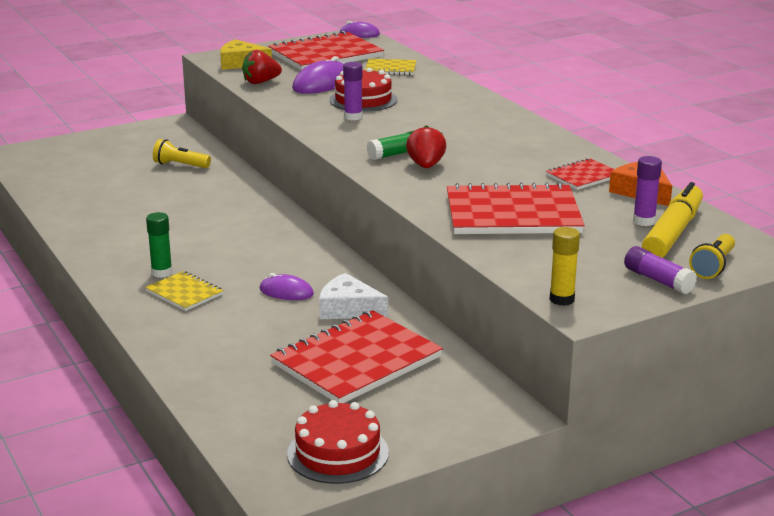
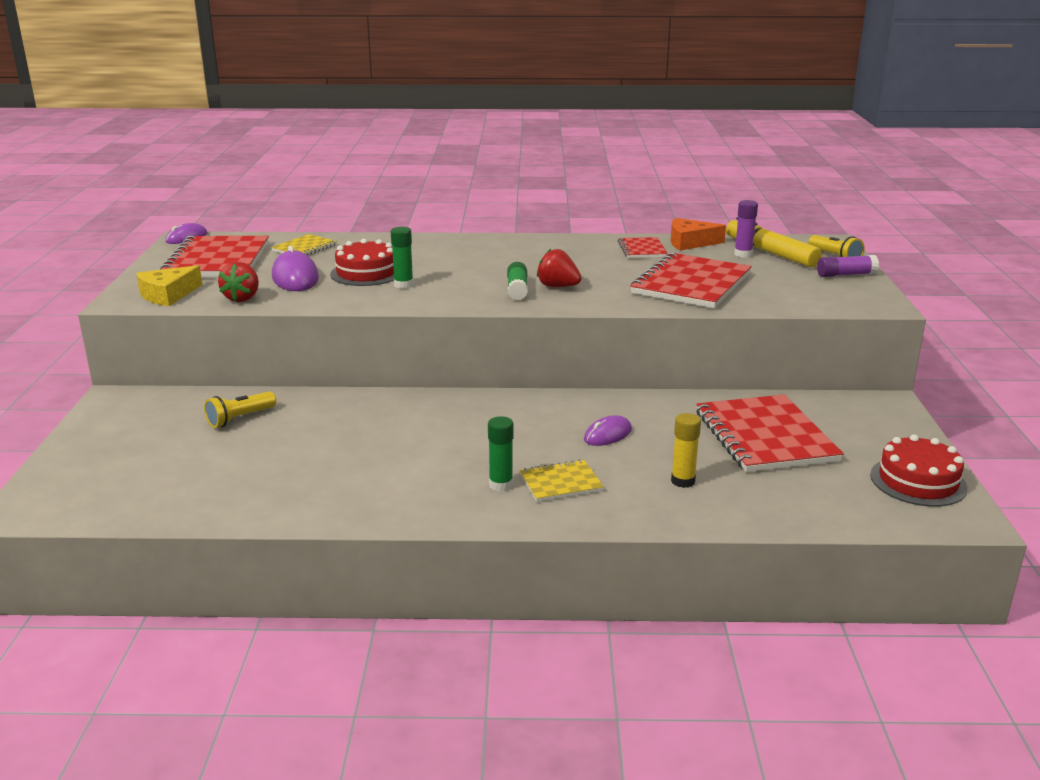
camera: 60 degrees left, 0 degrees up
white cheese [319,273,388,319] -> none
purple glue stick [343,62,363,120] -> green glue stick [391,227,414,289]
yellow glue stick [550,227,580,306] -> yellow glue stick moved to [671,413,701,488]

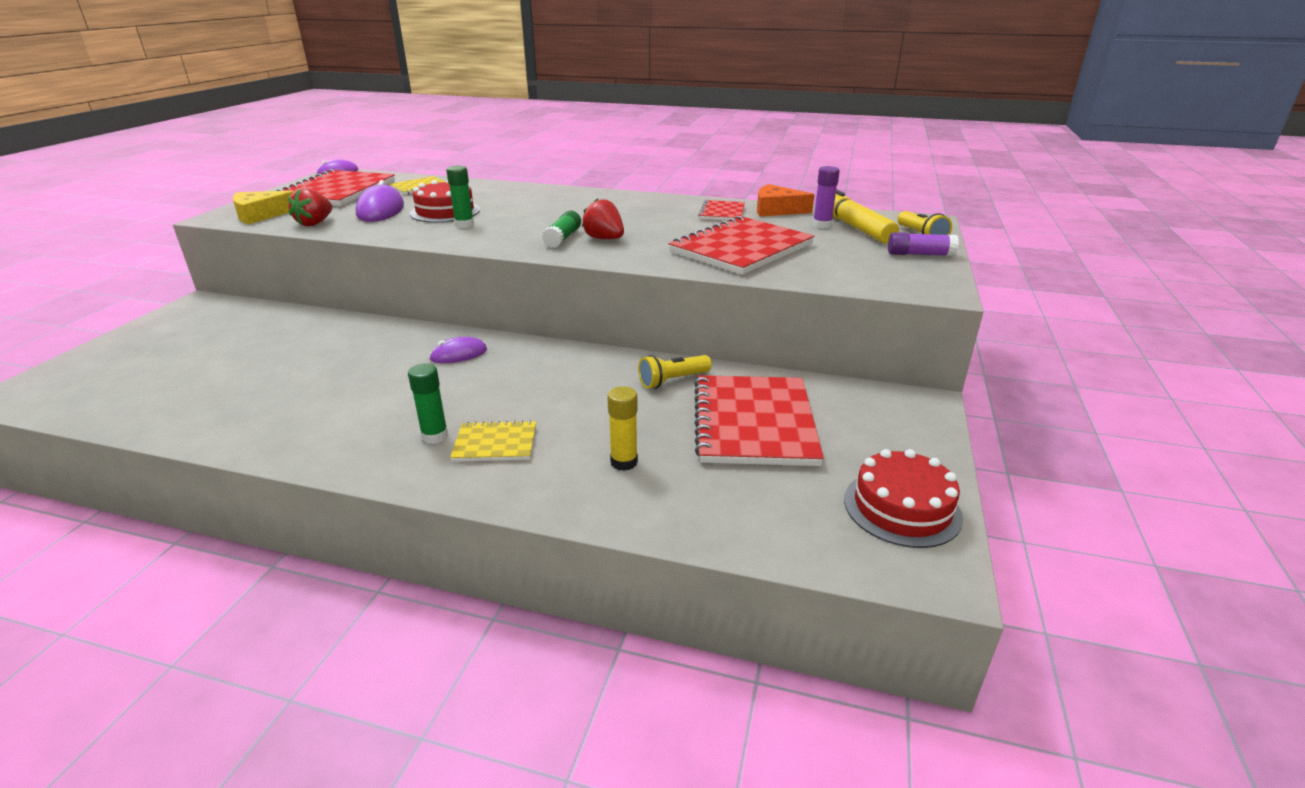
camera: 15 degrees right, 5 degrees up
yellow flashlight [204,391,276,428] -> yellow flashlight moved to [638,355,712,389]
purple mouse [584,415,632,446] -> purple mouse moved to [429,337,487,363]

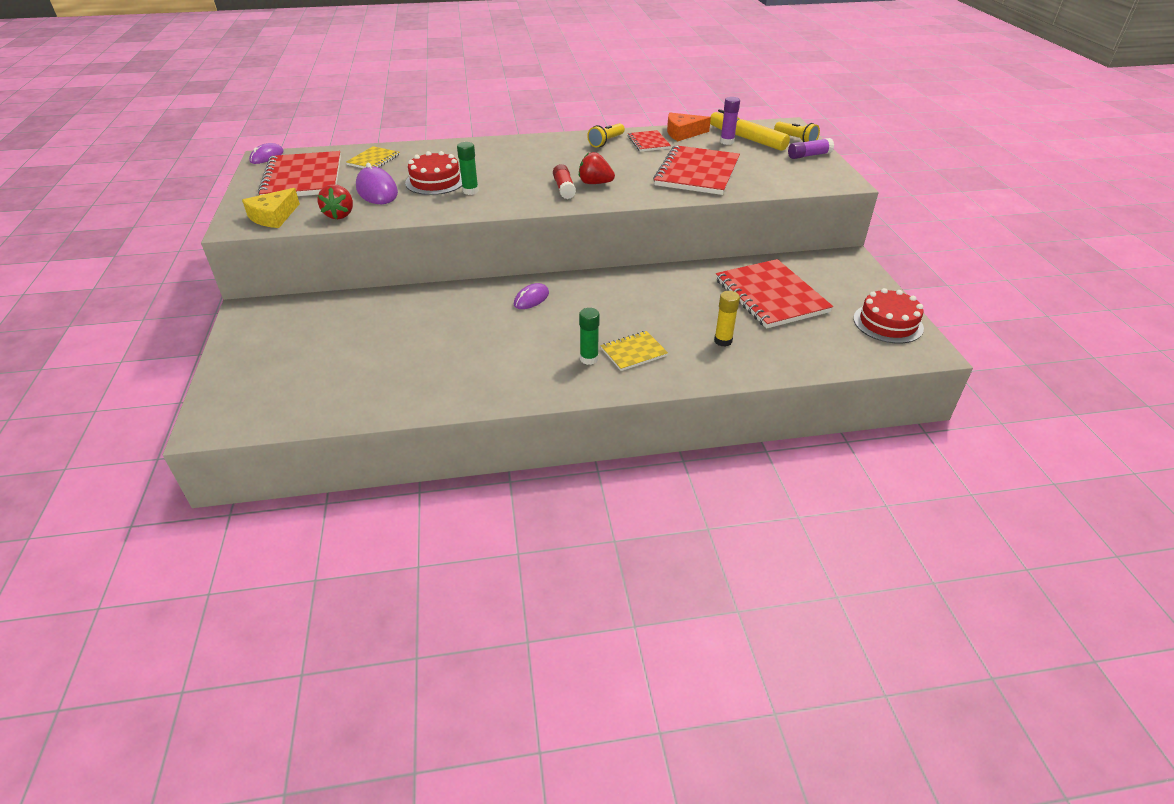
camera: 25 degrees left, 10 degrees up
green glue stick [542,210,581,248] -> red glue stick [553,164,576,199]
yellow flashlight [638,355,712,389] -> yellow flashlight moved to [587,123,625,147]

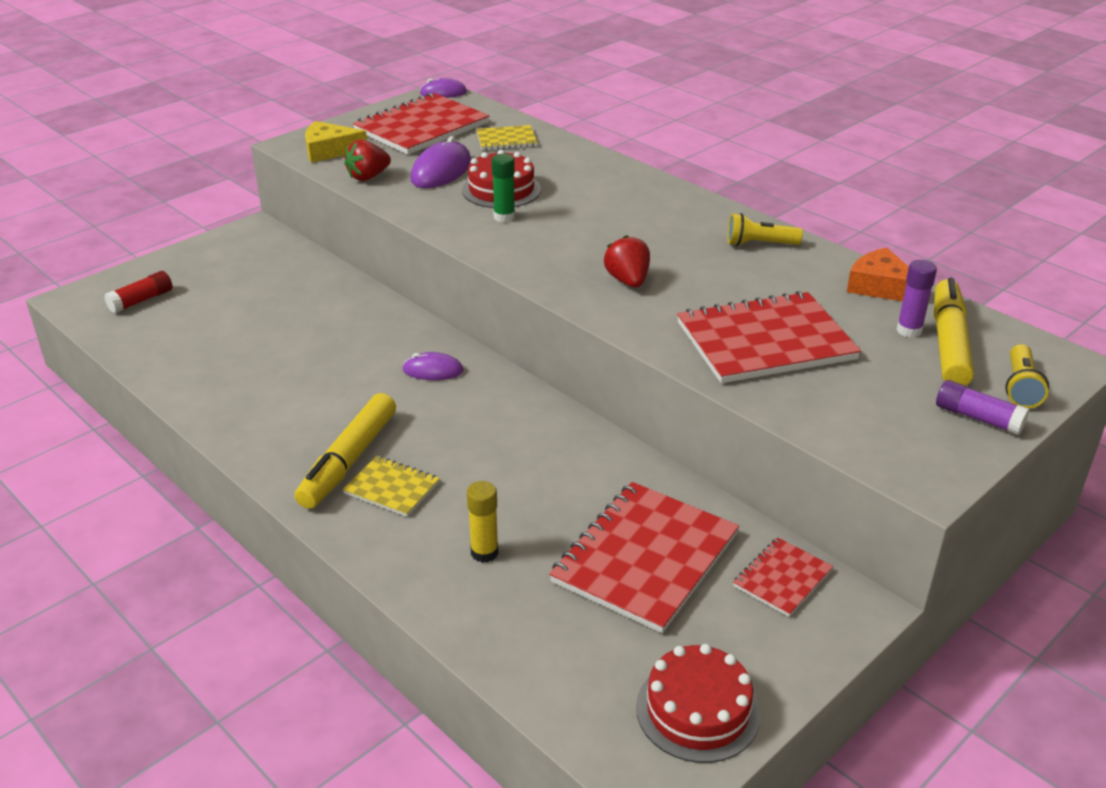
camera: 55 degrees right, 5 degrees down
red glue stick [553,164,576,199] -> red glue stick moved to [104,271,172,313]
green glue stick [579,308,600,365] -> yellow marker [294,393,396,509]
red notebook [628,130,671,152] -> red notebook moved to [733,537,833,617]

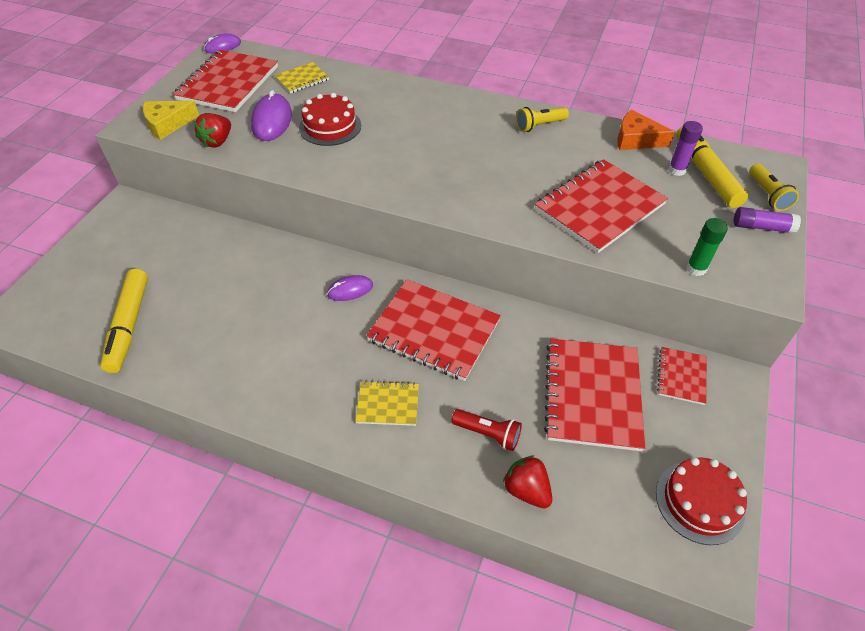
camera: 25 degrees left, 15 degrees up
red glue stick [104,271,172,313] -> none
yellow marker [294,393,396,509] -> yellow marker moved to [100,269,148,373]
yellow glue stick [467,481,499,563] -> red flashlight [452,409,522,451]
green glue stick [491,154,515,222] -> green glue stick moved to [686,218,728,276]
red strawberry [604,235,650,287] -> red strawberry moved to [503,456,552,509]
none -> red notebook [366,279,501,381]

